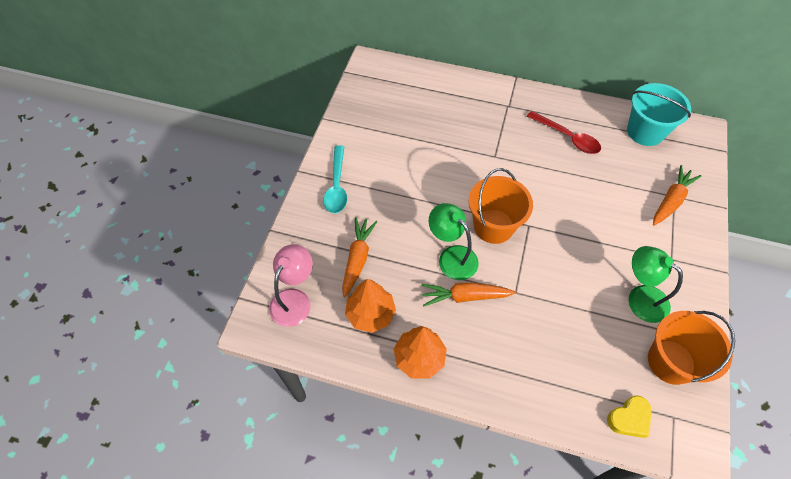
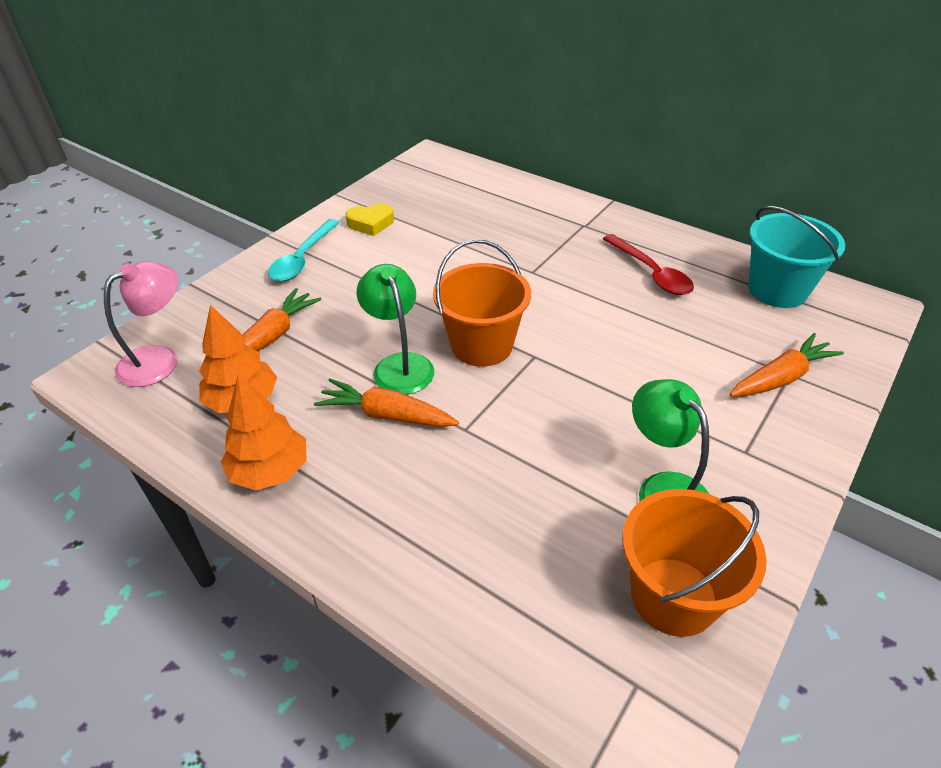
camera: 20 degrees right, 15 degrees down
yellow heart [607,396,651,438] -> yellow heart moved to [346,203,394,236]

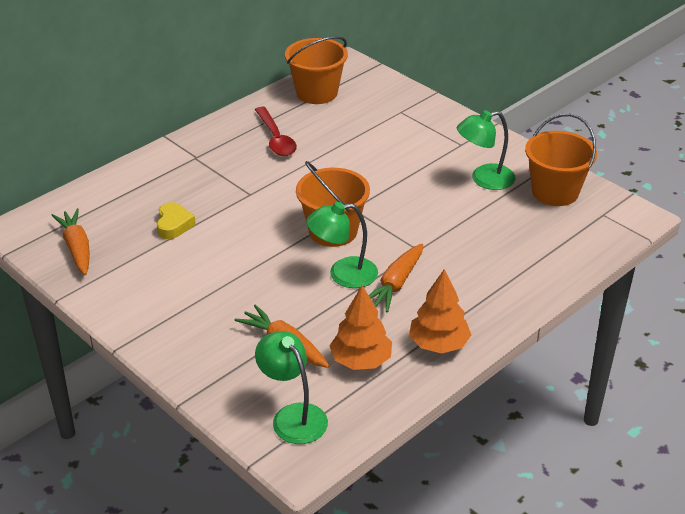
camera: 80 degrees left, 5 degrees down
pink lamp [104,261,178,387] -> green lamp [255,331,328,444]
turquoise spoon [268,219,340,282] -> none
yellow heart [346,203,394,236] -> yellow heart moved to [157,202,196,239]
red spoon [603,234,694,295] -> red spoon turned 90 degrees clockwise [255,107,297,156]
orange carrot [730,333,844,396] -> orange carrot moved to [51,208,90,275]
turquoise bucket [748,206,845,308] -> orange bucket [285,36,348,104]

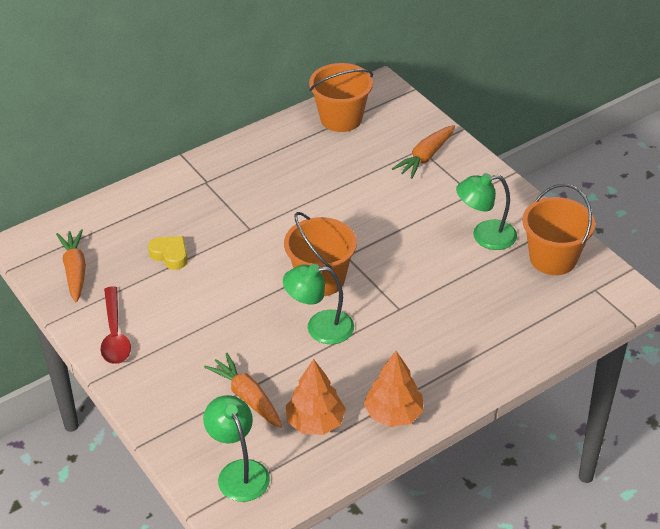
camera: 10 degrees right, 5 degrees up
yellow heart [157,202,196,239] -> yellow heart turned 60 degrees counterclockwise [148,236,188,270]
red spoon [255,107,297,156] -> red spoon moved to [100,286,131,364]
orange carrot [369,244,423,313] -> orange carrot moved to [392,125,455,179]

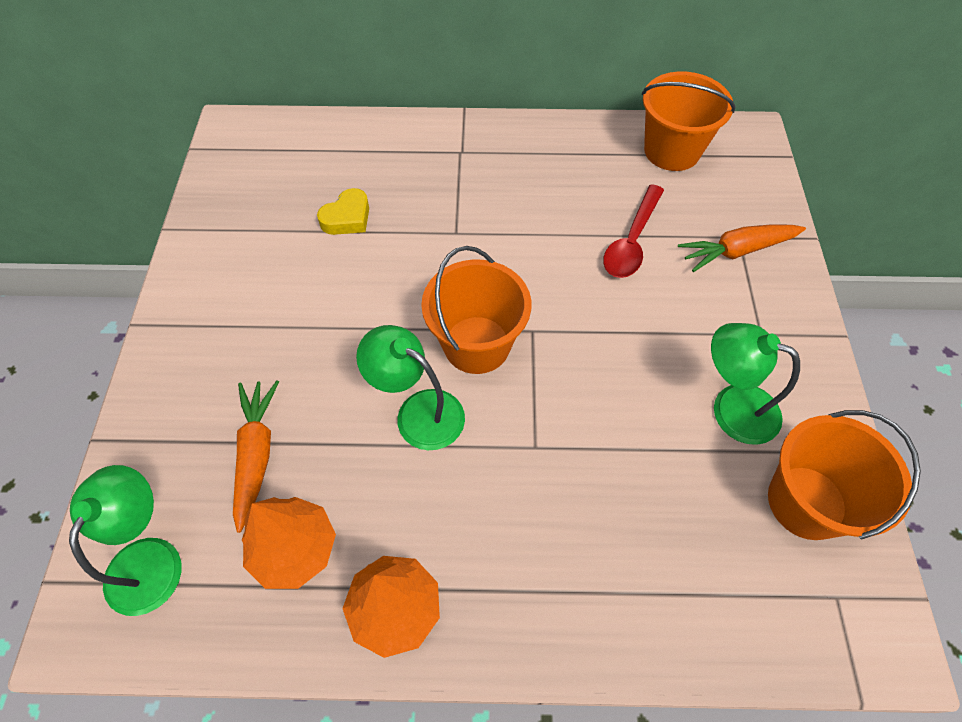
camera: 35 degrees right, 15 degrees up
orange carrot [56,229,86,303] -> none
red spoon [100,286,131,364] -> red spoon moved to [603,184,664,278]
yellow heart [148,236,188,270] -> yellow heart turned 60 degrees clockwise [317,188,369,235]

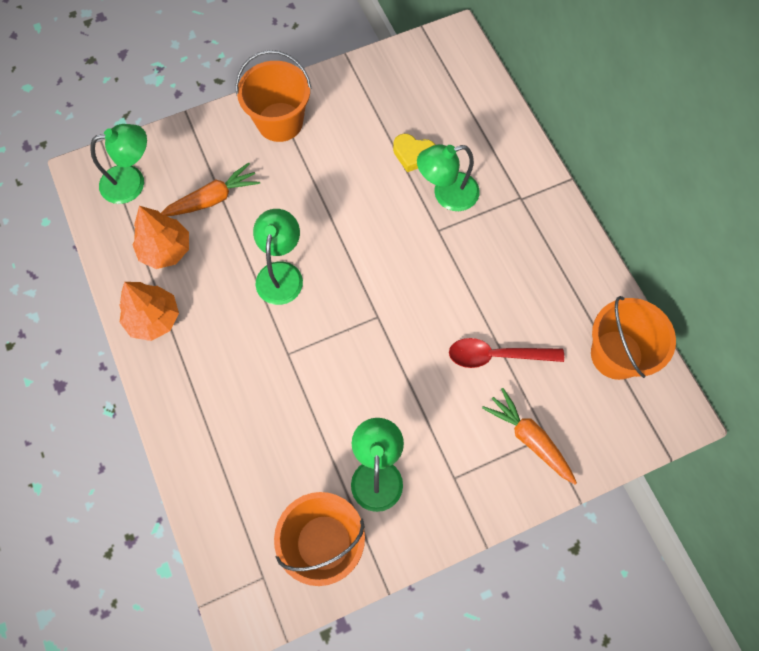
camera: 65 degrees right, 10 degrees up
orange bucket [421,246,531,374] -> orange bucket moved to [236,50,312,142]
none -> green lamp [417,144,480,211]

